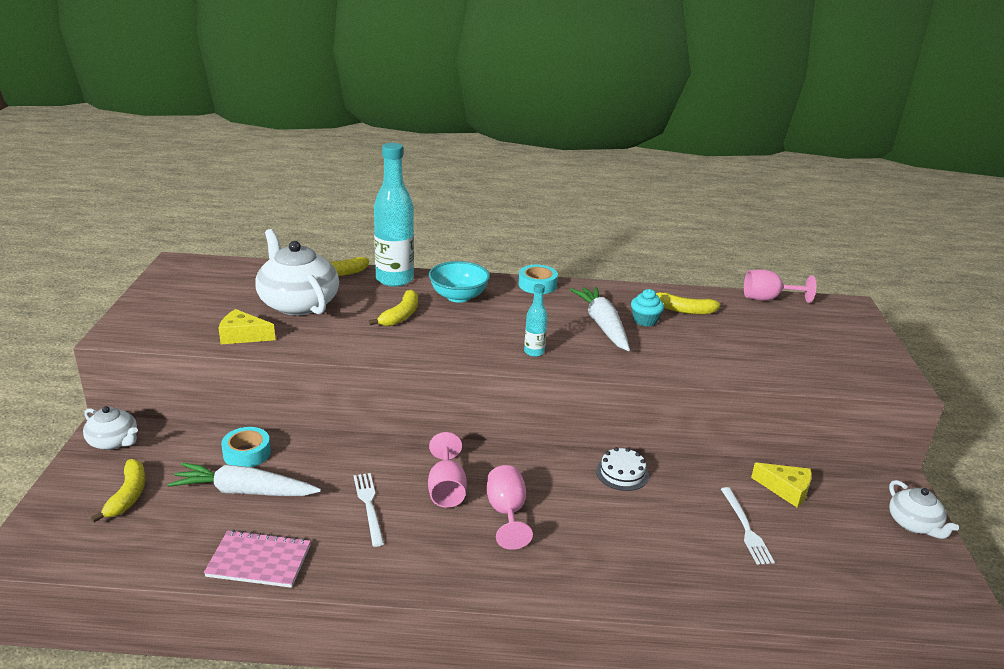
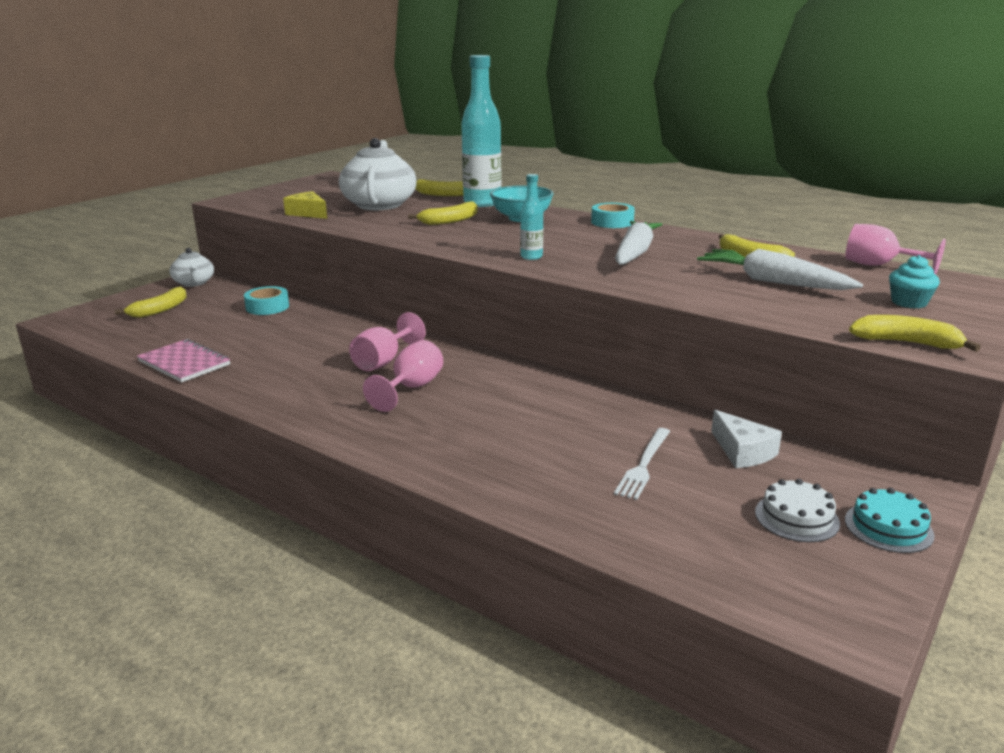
camera: 35 degrees right, 5 degrees down
white carrot [168,462,321,496] -> white carrot moved to [697,249,863,290]
white fork [354,473,384,547] -> none
white cake [596,447,649,491] -> white cake moved to [755,479,840,542]
turquoise cupcake [631,289,664,327] -> turquoise cupcake moved to [889,255,940,308]
yellow cheese [751,462,812,507] -> white cheese [711,410,782,468]
white teapot [889,480,959,539] -> turquoise cake [845,488,935,553]
none -> yellow banana [849,315,981,352]

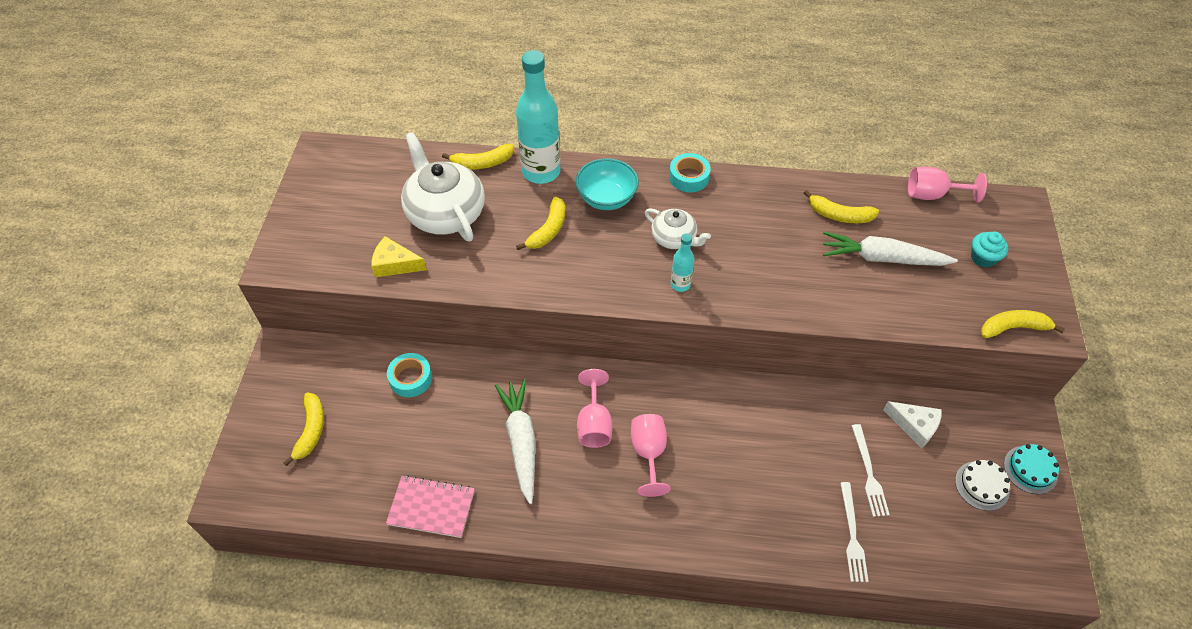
camera: 30 degrees left, 30 degrees up
white teapot [170,248,214,287] -> white teapot moved to [645,208,711,249]
white carrot [615,221,663,265] -> white carrot moved to [495,379,535,504]
none -> white fork [840,482,869,582]

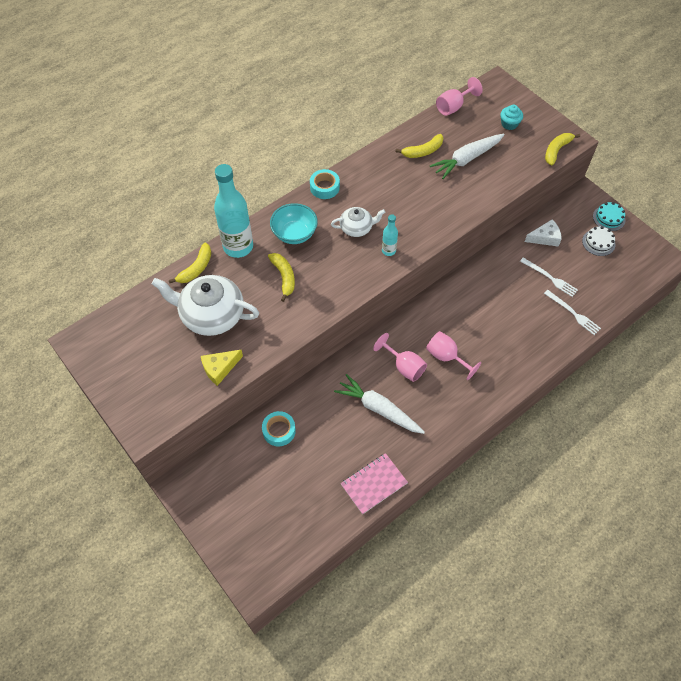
camera: 45 degrees left, 5 degrees up
yellow banana [283,392,324,466] -> none

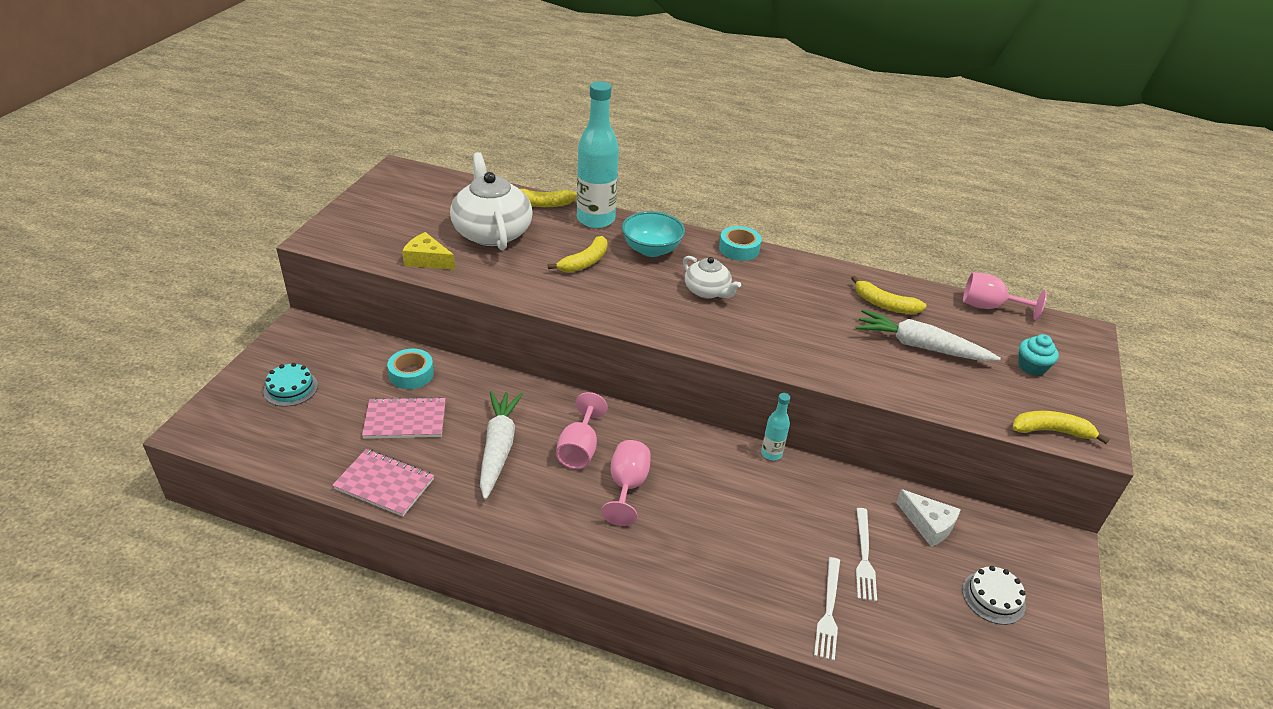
camera: 55 degrees right, 20 degrees down
turquoise bottle [382,214,398,256] -> turquoise bottle moved to [761,393,790,460]
turquoise cake [593,202,625,231] -> turquoise cake moved to [263,363,318,407]
none -> pink notebook [362,397,446,439]

